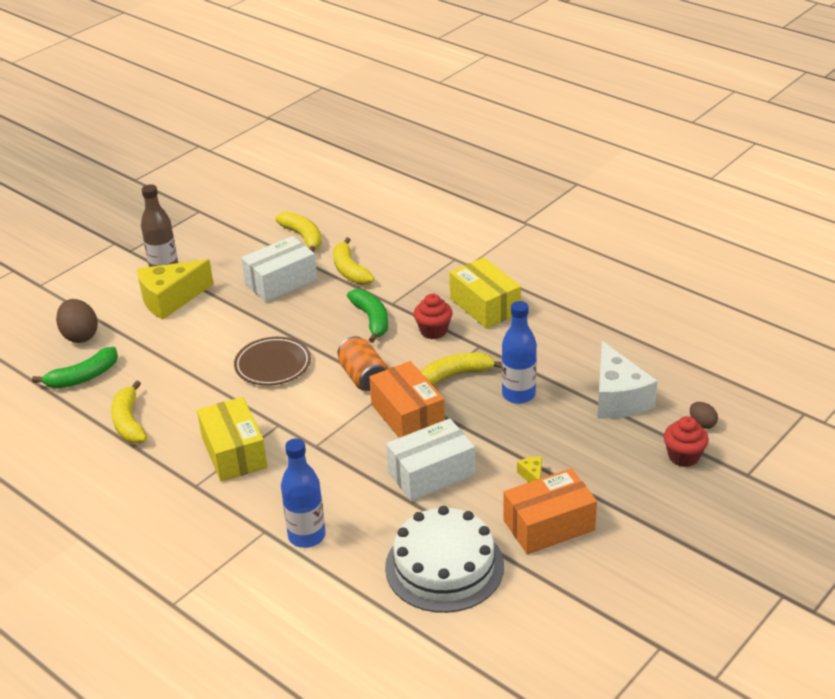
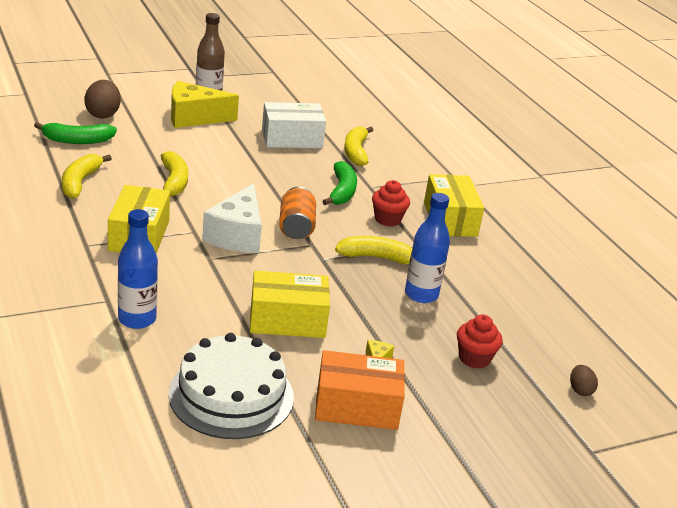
camera: 20 degrees right, 5 degrees down
brown plate [234,337,311,386] -> none
yellow banana [275,212,322,252] -> yellow banana moved to [161,151,188,196]
orange box [369,361,445,438] -> none
white box [386,418,475,501] -> yellow box [250,271,330,338]
white cheese [597,341,658,419] -> white cheese moved to [202,183,262,253]
red cupcake [664,416,709,467] -> red cupcake moved to [457,314,503,369]

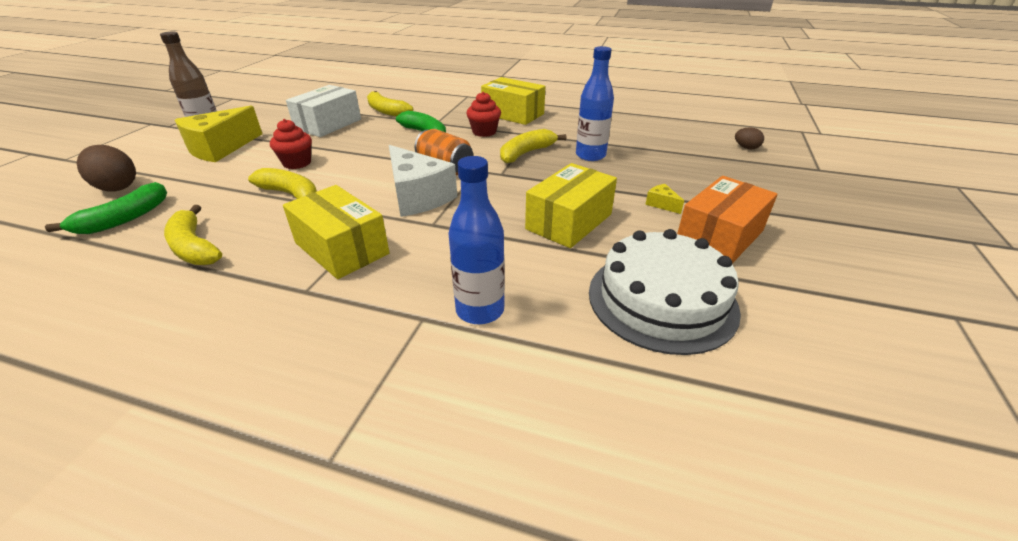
camera: 45 degrees left, 5 degrees up
red cupcake [457,314,503,369] -> red cupcake moved to [270,119,312,169]

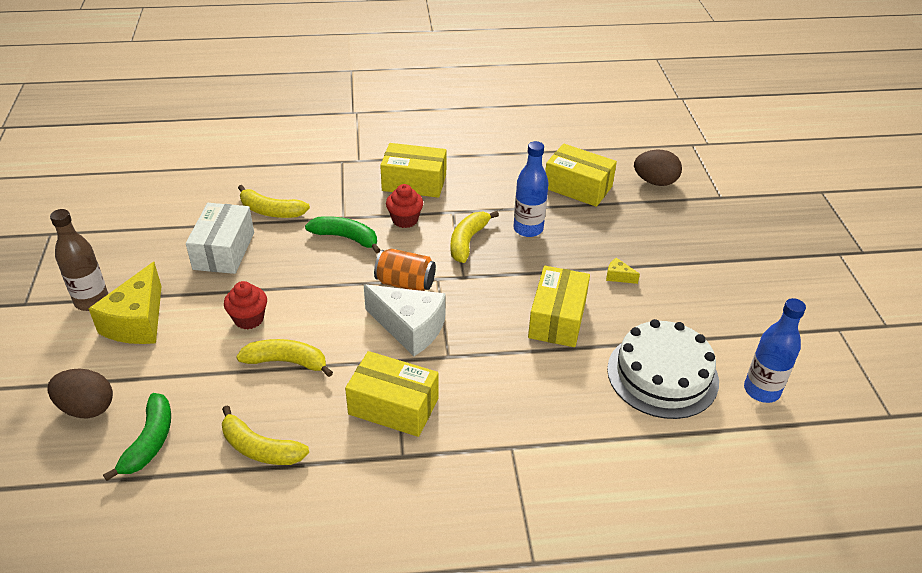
camera: 25 degrees left, 5 degrees up
blue bottle [448,156,505,324] -> blue bottle moved to [744,298,806,403]
orange box [677,176,778,263] -> none
brown egg [735,128,764,149] -> brown egg [634,150,682,186], size x1.82
none -> yellow box [545,144,617,207]

